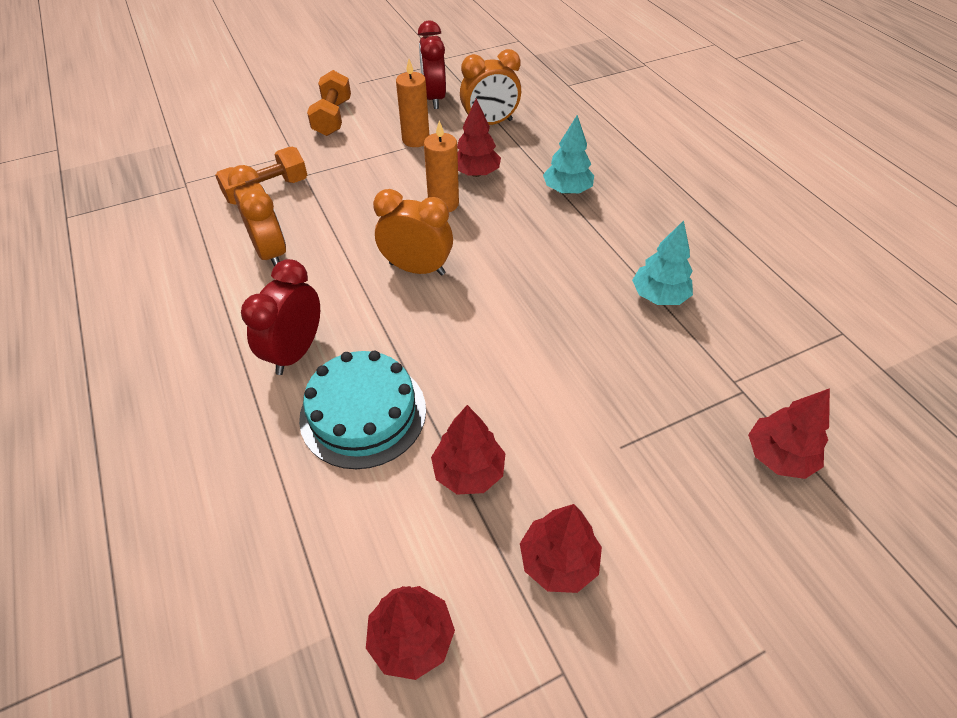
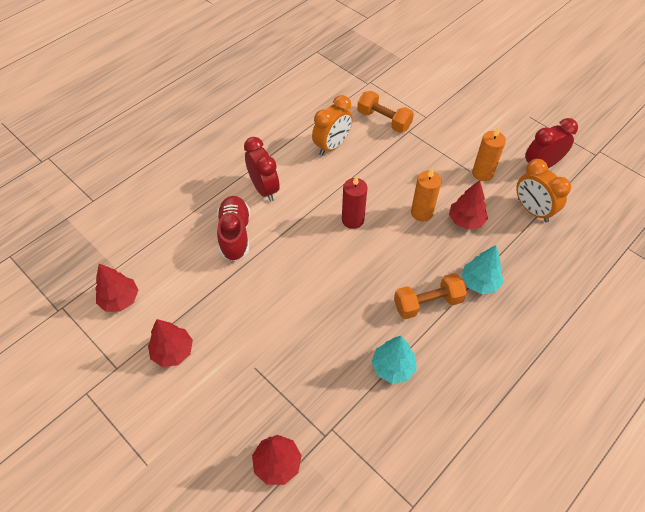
camera: 70 degrees right, 5 degrees up
red clock [241,259,320,375] -> red clock turned 60 degrees clockwise [244,137,280,202]
turquoise cake [299,351,426,469] -> red shoe [217,196,250,261]
orange dumbbell [307,70,351,136] -> orange dumbbell moved to [394,273,467,319]
orange clock [373,189,453,276] -> red candle [342,176,367,229]
red tree [431,405,505,495] -> none

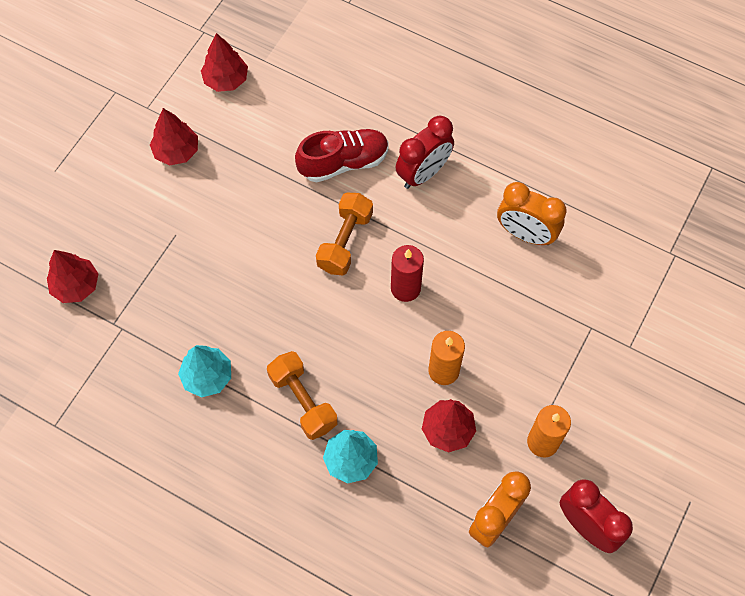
camera: 75 degrees right, 10 degrees up
orange dumbbell [357,91,414,133] -> orange dumbbell moved to [316,193,373,275]

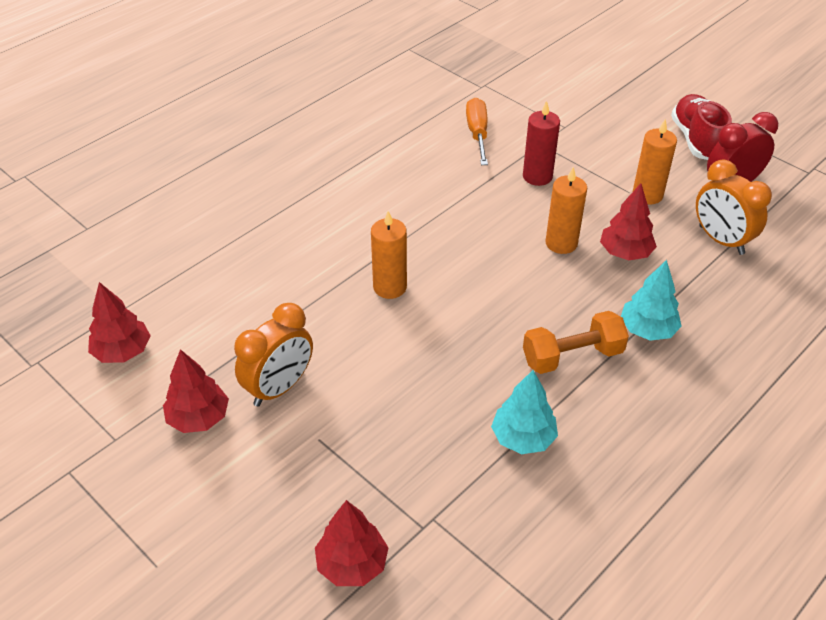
camera: 75 degrees left, 20 degrees down
red shoe [295,129,389,183] -> red shoe moved to [671,94,732,160]
orange dumbbell [316,193,373,275] -> orange candle [371,211,407,299]
red candle [391,245,424,302] -> red candle moved to [523,101,560,186]
red clock [395,116,454,189] -> none
orange clock [497,182,567,245] -> orange clock moved to [234,303,313,406]
none -> orange screwdriver [466,98,488,165]

